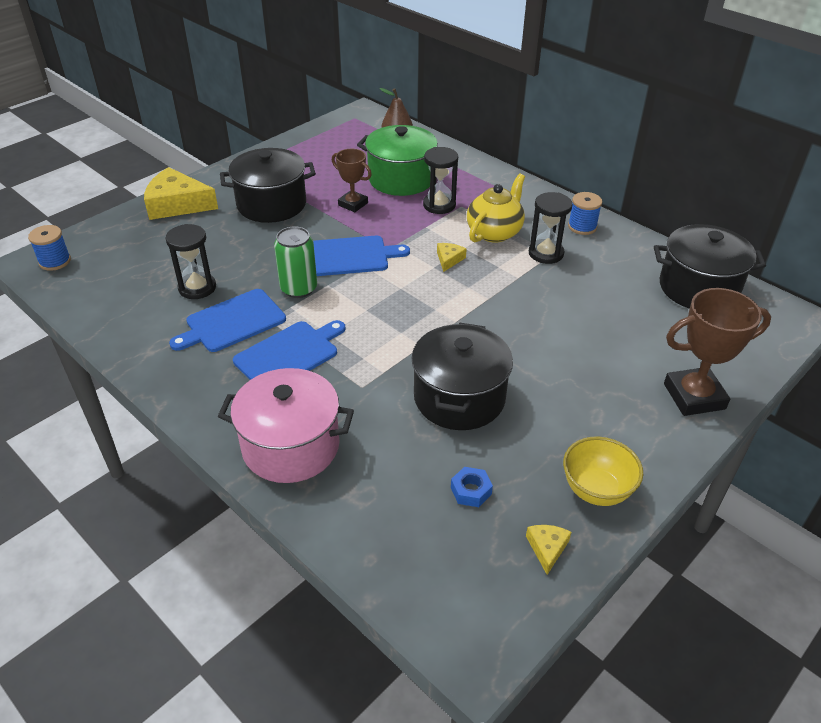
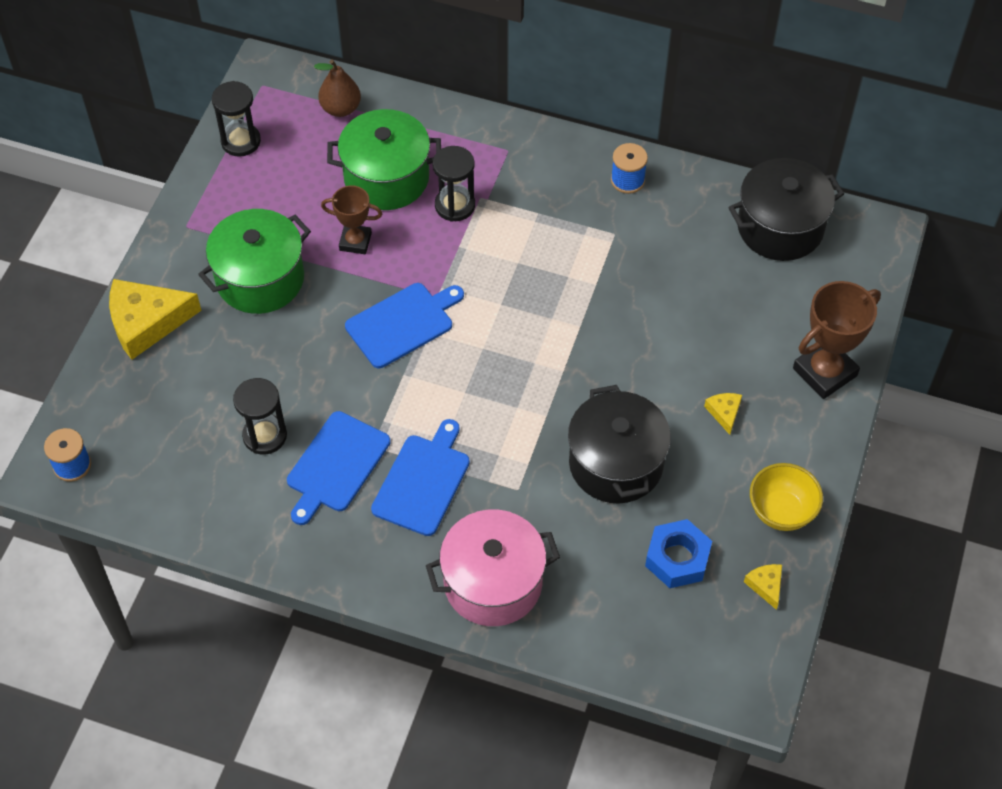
camera: 25 degrees left, 15 degrees up
black pot [220,148,316,223] -> green pot [198,209,311,314]
green can [274,226,317,298] -> none
yellow cheese [437,243,467,272] -> yellow cheese moved to [704,393,742,435]
blue nut [451,467,493,507] -> blue nut [645,519,712,588], size x1.70
yellow teapot [467,174,525,243] -> none
black hourglass [529,192,573,264] -> black hourglass moved to [212,81,261,157]

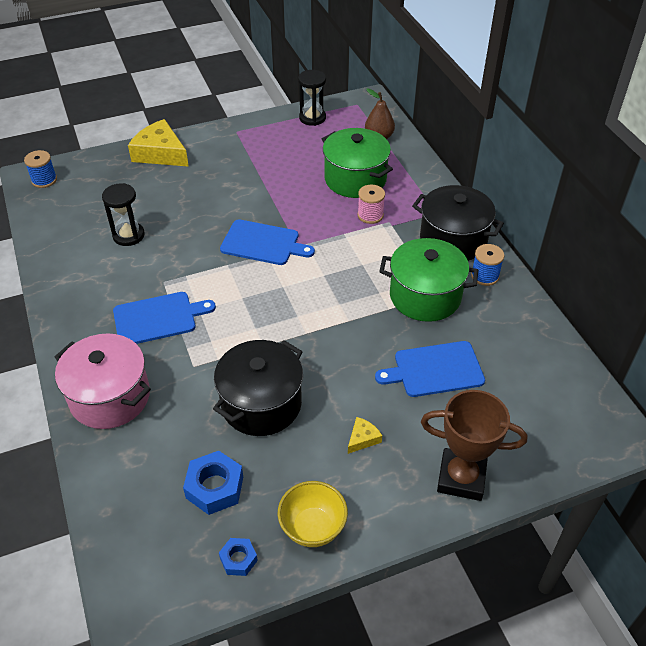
camera: 50 degrees right, 10 degrees down
green pot [198,209,311,314] -> green pot moved to [379,238,478,322]
blue cutting board [287,411,391,525] -> blue cutting board moved to [375,341,485,397]
brown trophy [321,185,382,254] -> none
black hourglass [433,146,475,222] -> pink spool [357,185,385,224]
black pot [728,158,844,261] -> black pot moved to [412,185,504,261]
yellow cheese [744,564,782,610] -> blue nut [219,538,258,576]

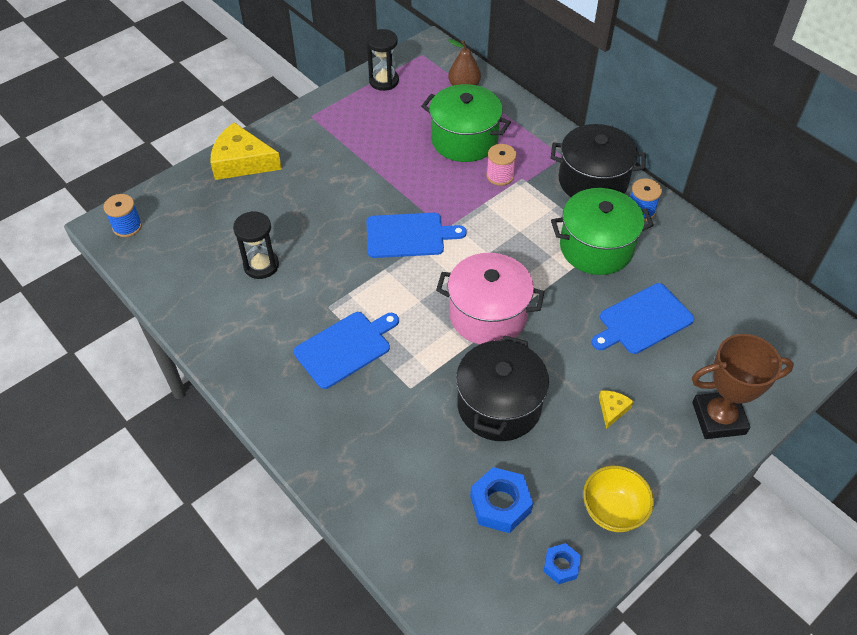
camera: 20 degrees left, 5 degrees up
pink pot [55,333,151,429] -> pink pot moved to [436,253,544,345]

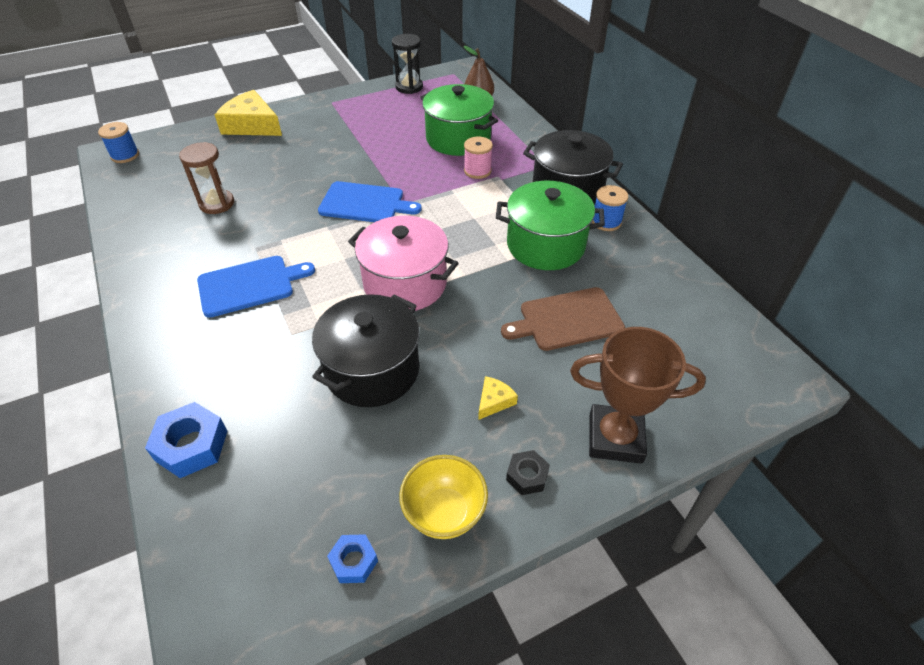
camera: 15 degrees right, 5 degrees down
black hourglass [233,211,279,279] -> brown hourglass [179,142,234,214]
blue nut [470,467,533,533] -> blue nut moved to [145,402,227,478]
blue cutting board [592,283,694,354] -> brown cutting board [501,287,625,351]
none -> black nut [506,450,550,495]

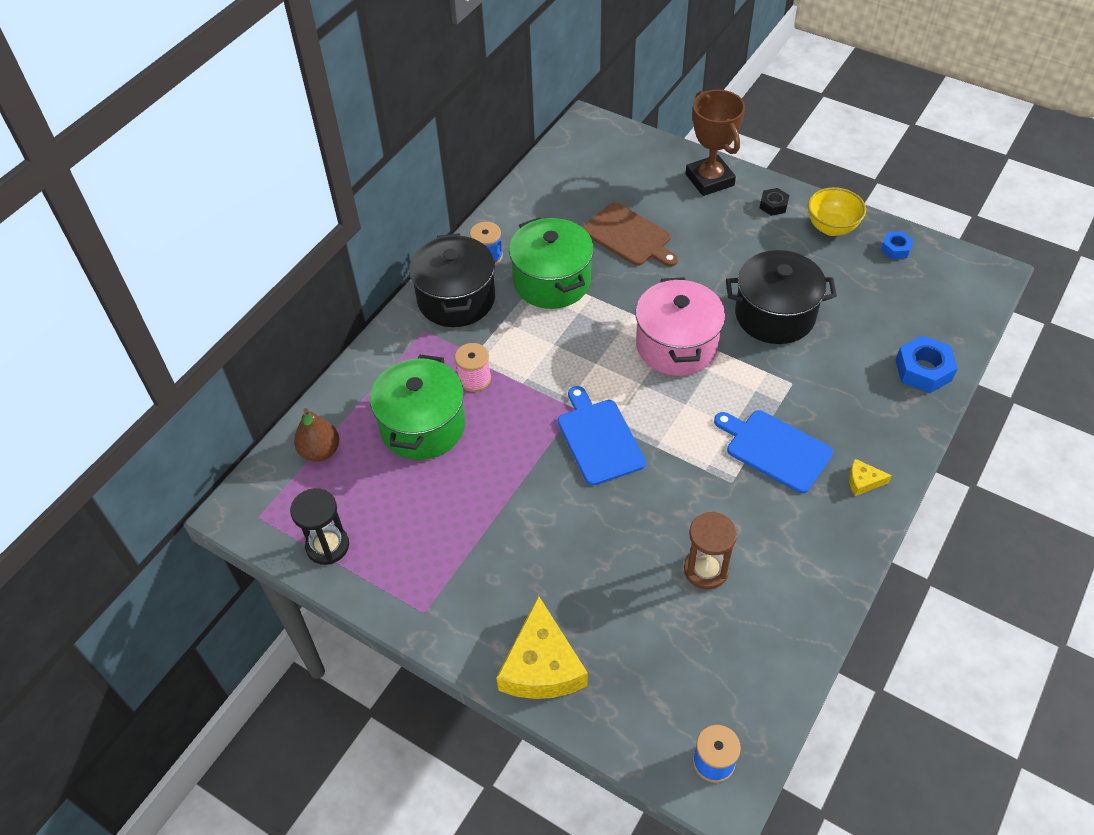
camera: 120 degrees left, 5 degrees up
yellow cheese [478,376,518,420] -> yellow cheese moved to [849,459,892,496]

